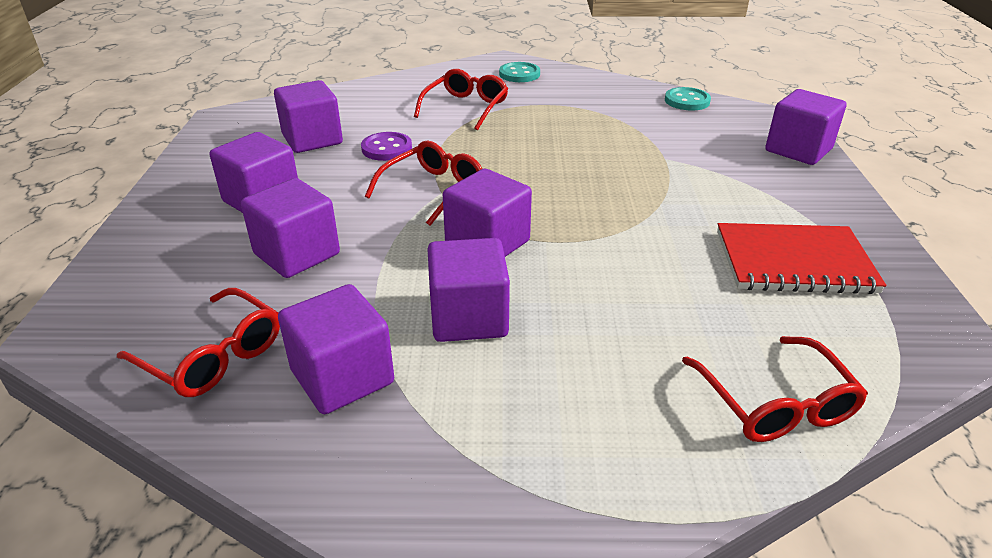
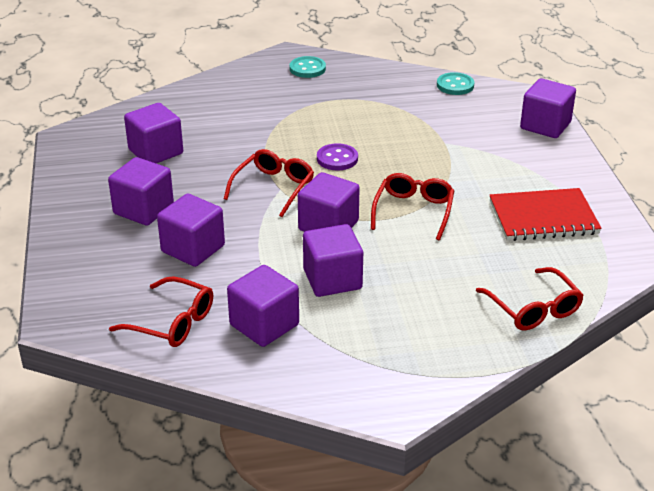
camera: 10 degrees left, 0 degrees up
purple button [361,132,412,161] -> purple button moved to [317,143,358,170]
red glasses [414,69,508,130] -> red glasses moved to [371,173,454,240]

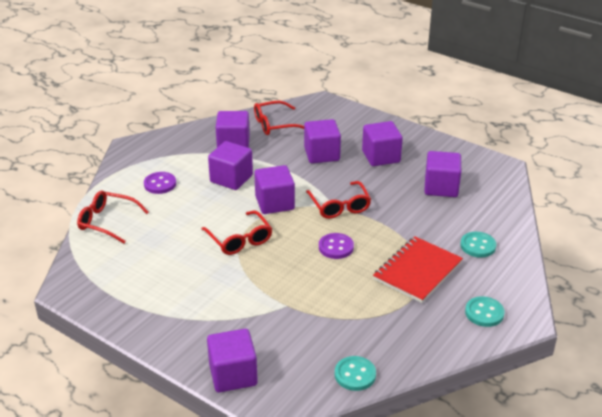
camera: 135 degrees right, 0 degrees up
red notebook [489,188,602,241] -> red notebook moved to [373,236,463,303]
none -> purple button [144,172,176,194]
none -> turquoise button [460,232,496,258]

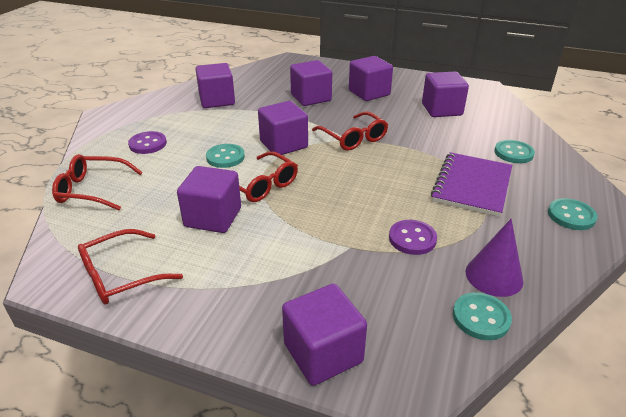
camera: 15 degrees left, 0 degrees up
purple cube [208,141,253,190] -> purple cube moved to [177,166,241,233]
red glasses [254,101,304,135] -> red glasses moved to [78,229,183,305]
purple button [319,233,354,259] -> purple button moved to [389,220,437,255]
red notebook [373,236,463,303] -> purple notebook [431,152,512,217]
none -> turquoise button [206,144,245,168]
none -> purple cone [466,219,523,297]

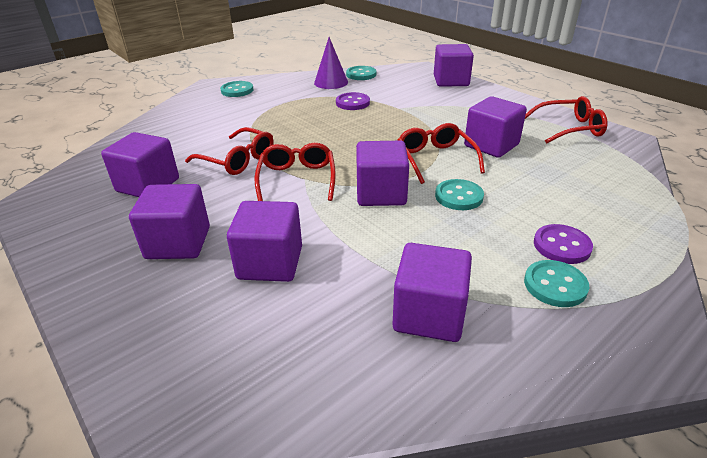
camera: 150 degrees left, 0 degrees up
red glasses [52,154,143,210] -> red glasses moved to [185,127,273,175]
purple notebook [431,152,512,217] -> none
turquoise button [494,140,535,163] -> turquoise button moved to [524,260,589,307]

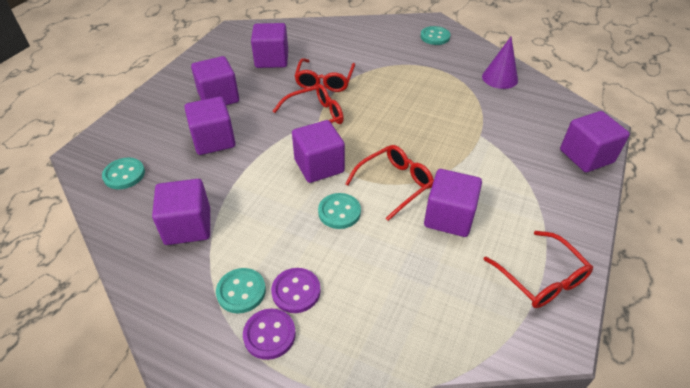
camera: 65 degrees right, 10 degrees up
purple button [336,92,370,110] -> purple button moved to [243,309,296,360]
turquoise button [346,66,376,80] -> turquoise button moved to [102,158,145,189]

